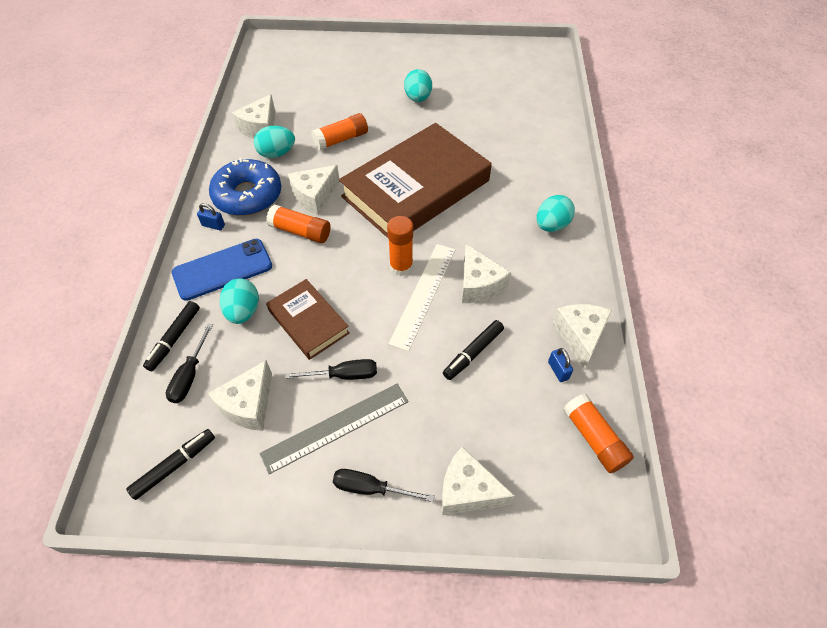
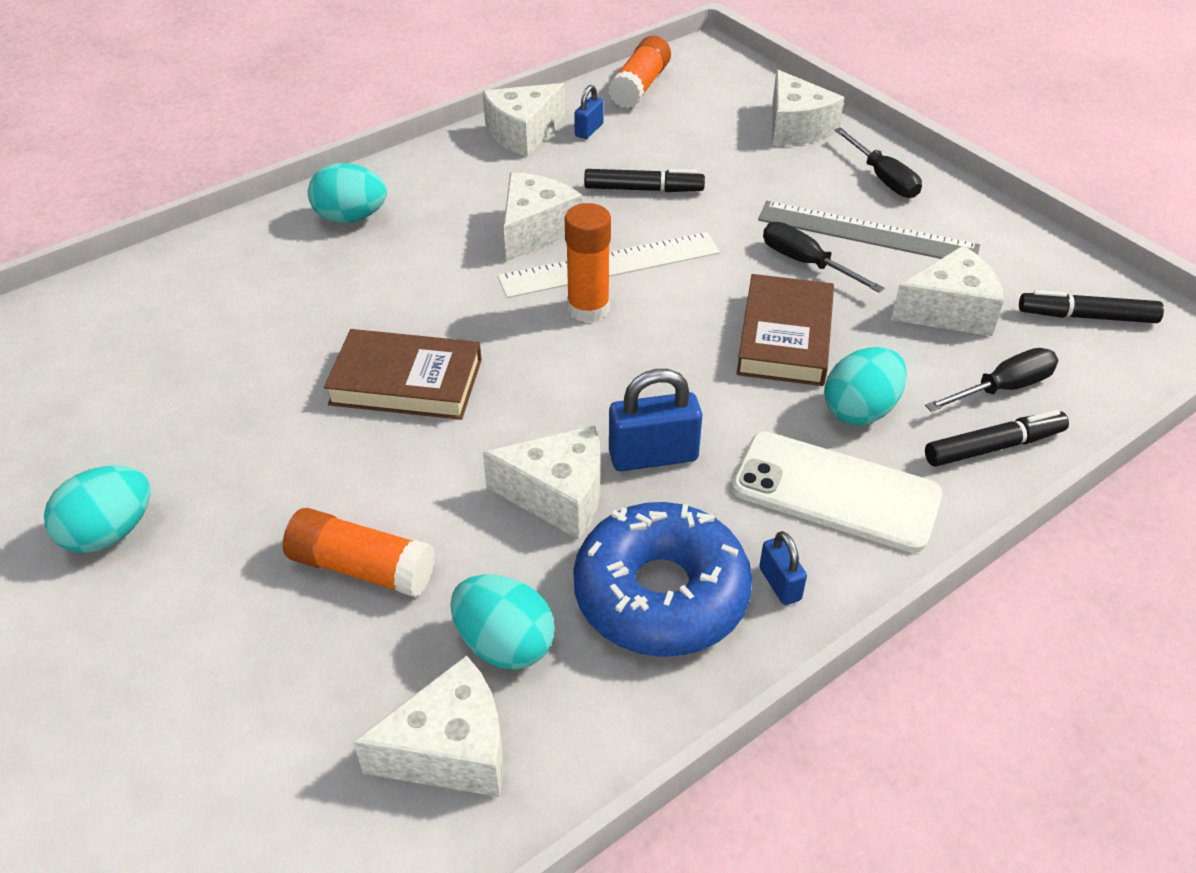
camera: 130 degrees left, 10 degrees down
blue phone [172,239,272,301] -> white phone [732,432,942,553]
orange glue stick [266,204,331,243] -> blue padlock [609,369,703,471]
brown book [339,123,492,238] -> brown book [324,329,482,420], size x0.50

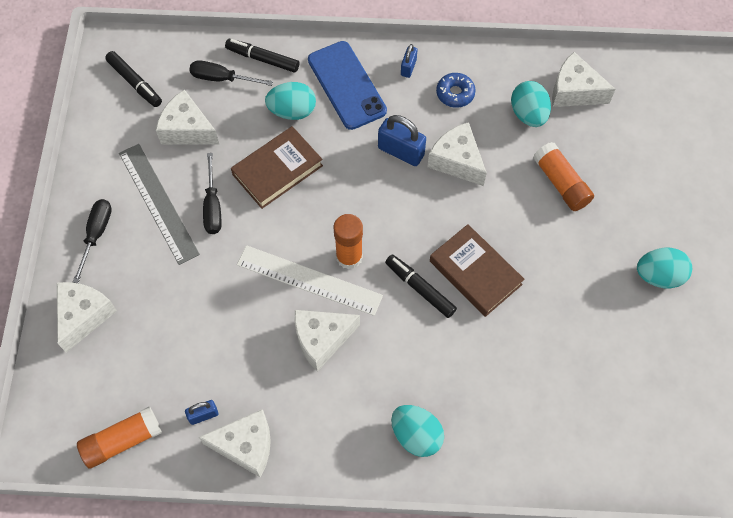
camera: 140 degrees left, 20 degrees up
blue donut [573,502,752,657] -> blue donut [436,73,476,108], size x0.48
black marker [584,169,705,192] -> black marker moved to [385,254,457,318]
white phone [732,432,942,553] -> blue phone [308,41,387,130]

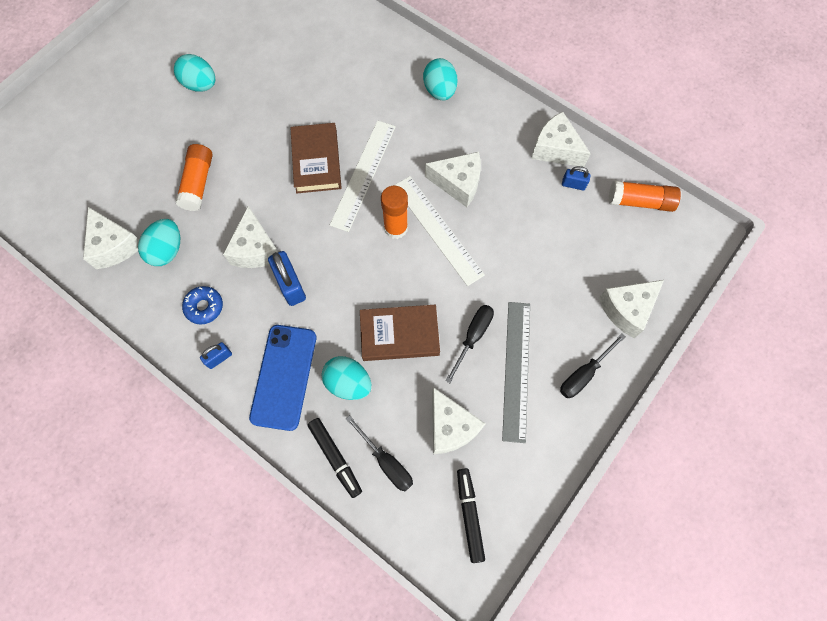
camera: 145 degrees left, 5 degrees up
black marker [385,254,457,318] -> white ruler [330,121,396,232]

